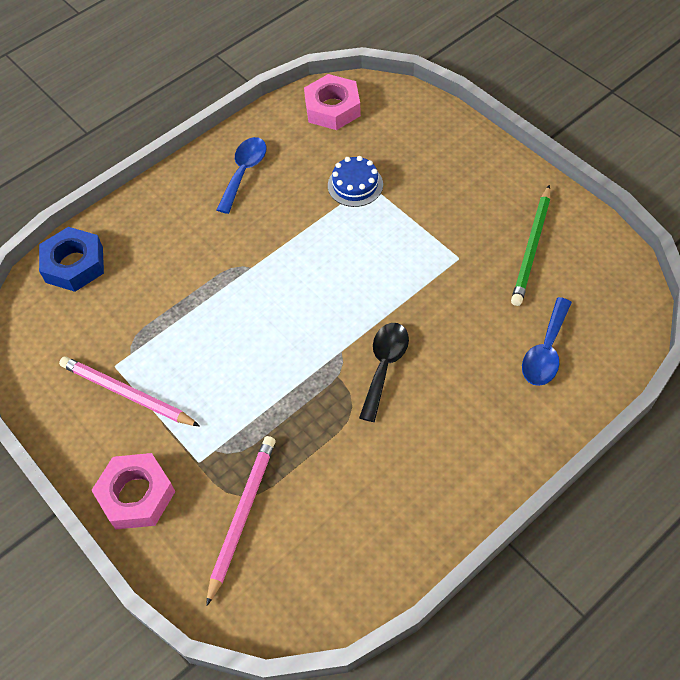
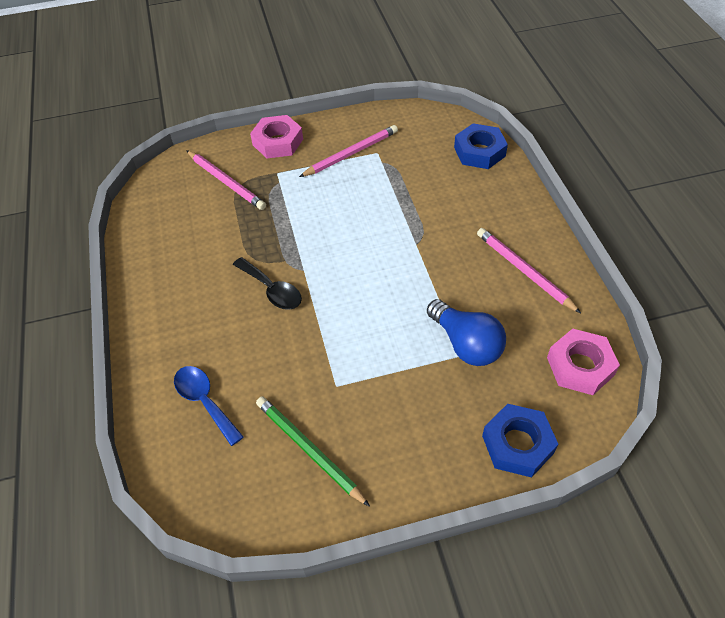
camera: 115 degrees right, 5 degrees down
blue spoon [217,137,266,214] -> pink pencil [477,228,581,313]
blue cake [328,156,383,207] -> blue light bulb [427,299,506,366]
none -> blue nut [482,404,558,478]

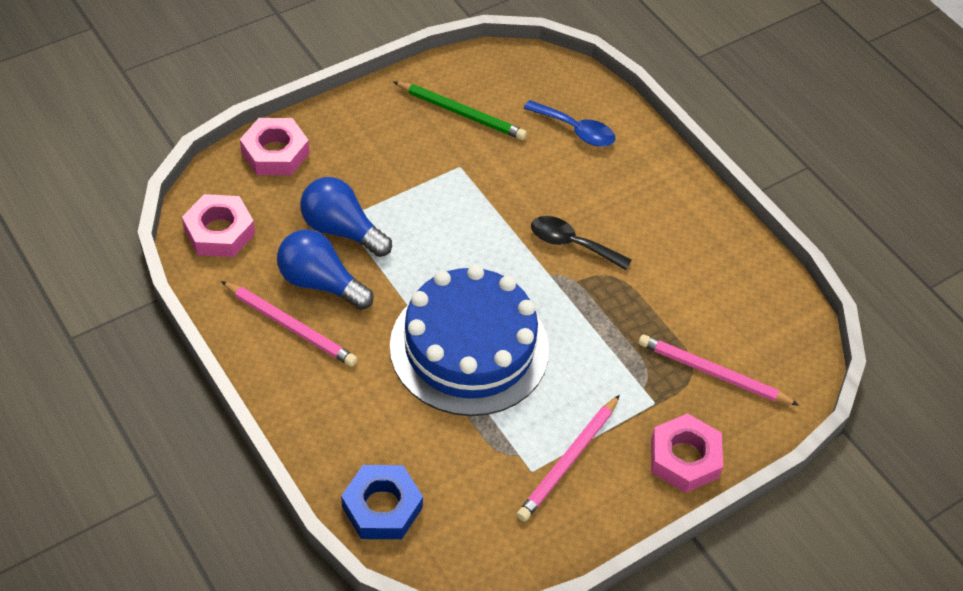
camera: 155 degrees right, 0 degrees up
blue nut [482,404,558,478] -> pink nut [240,118,309,175]
none -> blue light bulb [277,230,374,310]
none -> blue cake [390,265,549,416]

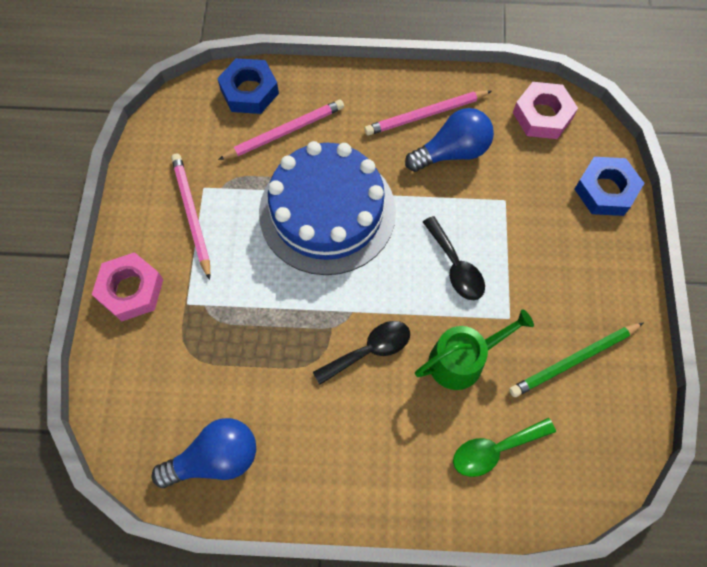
camera: 130 degrees right, 15 degrees up
pink nut [240,118,309,175] -> blue nut [574,157,644,216]
blue light bulb [300,177,392,257] -> blue light bulb moved to [151,418,256,488]
blue spoon [523,100,615,147] -> green spoon [453,418,556,477]
pink pencil [639,334,799,406] -> pink pencil moved to [218,99,344,160]
none -> green watering can [415,309,534,390]
none -> black spoon [423,216,485,300]

